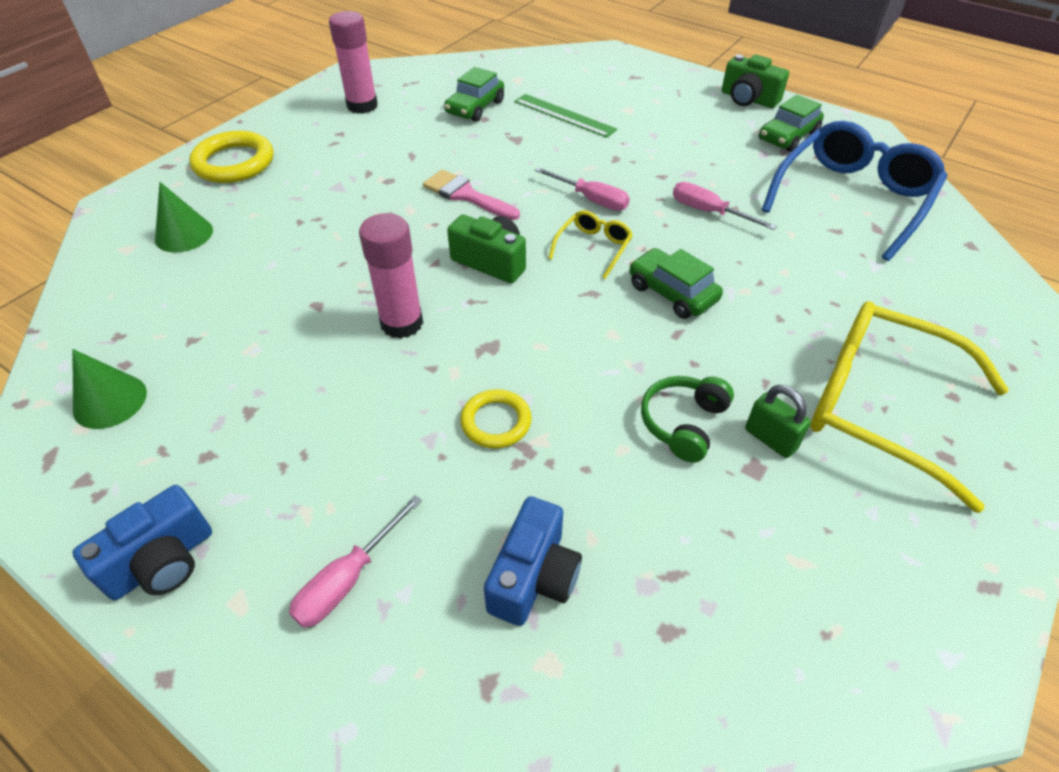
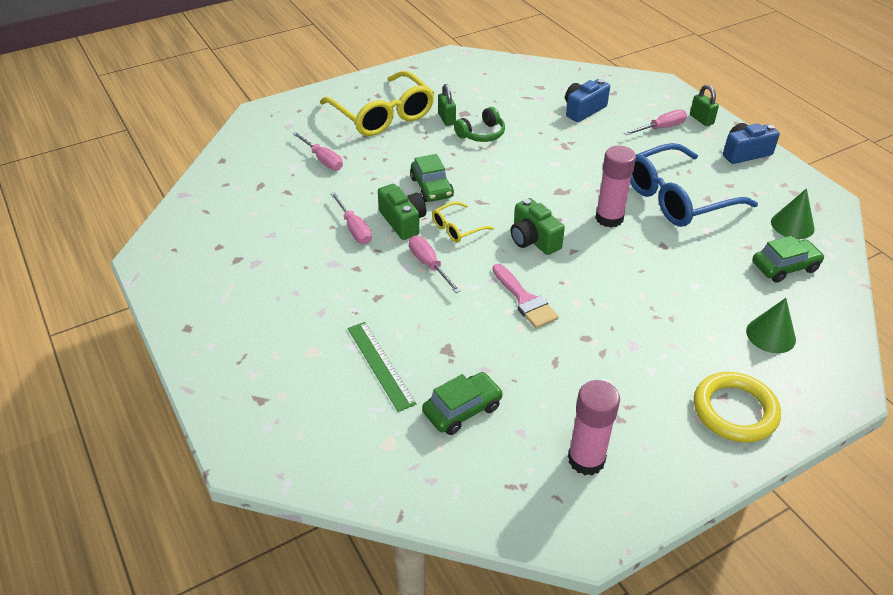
camera: 155 degrees left, 5 degrees down
yellow ring [460,389,532,449] -> none
green camera [722,55,789,108] -> green camera moved to [378,184,426,240]
green car [759,94,824,152] -> green car moved to [752,235,825,283]
blue glasses [762,121,947,261] -> blue glasses moved to [630,143,758,227]
none -> pink screwdriver [293,132,343,170]
none -> green padlock [690,85,719,126]

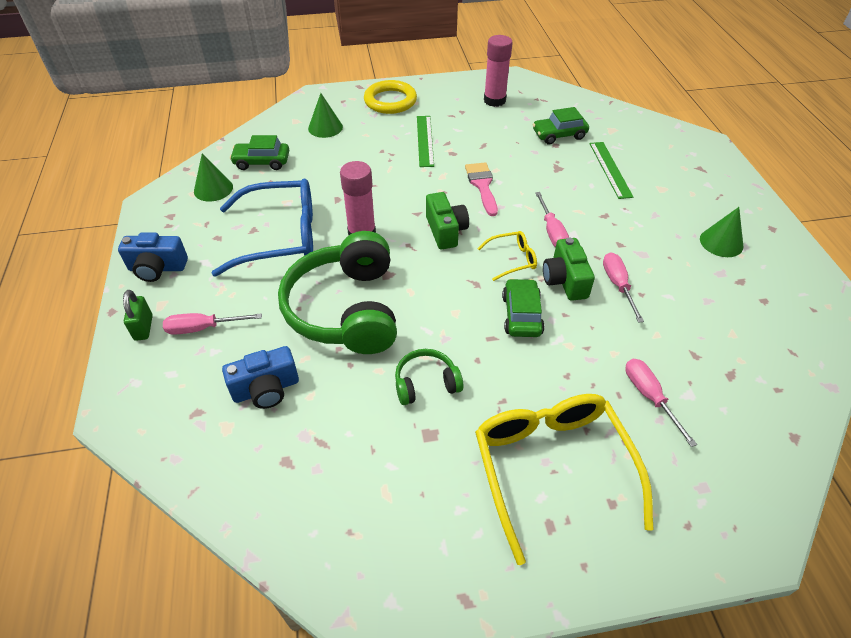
camera: 160 degrees left, 5 degrees up
green padlock [438,84,456,126] -> none
none -> green headphones [278,231,397,354]
none -> green ruler [417,116,434,167]
none -> green cone [700,207,743,257]

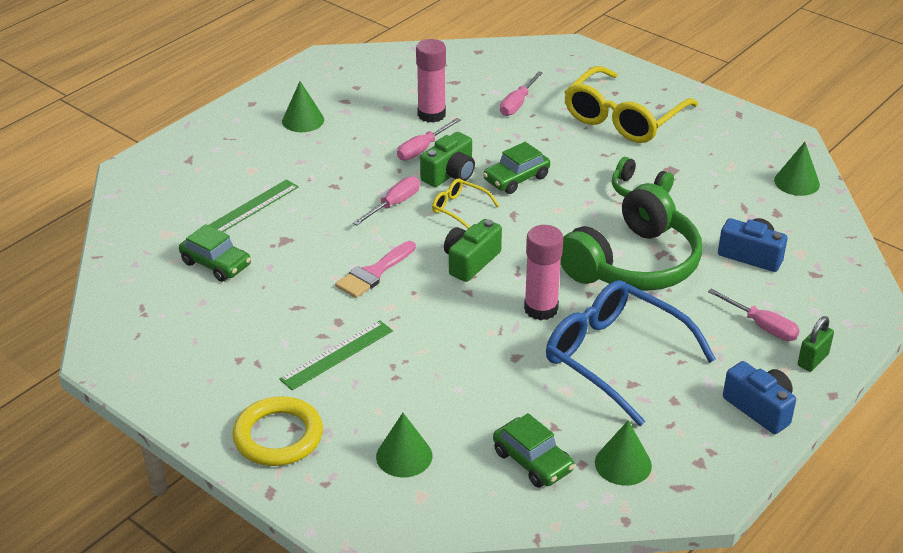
camera: 130 degrees left, 10 degrees down
pink glue stick [484,35,513,107] -> pink glue stick moved to [416,39,446,123]
none -> green cone [774,142,820,196]

